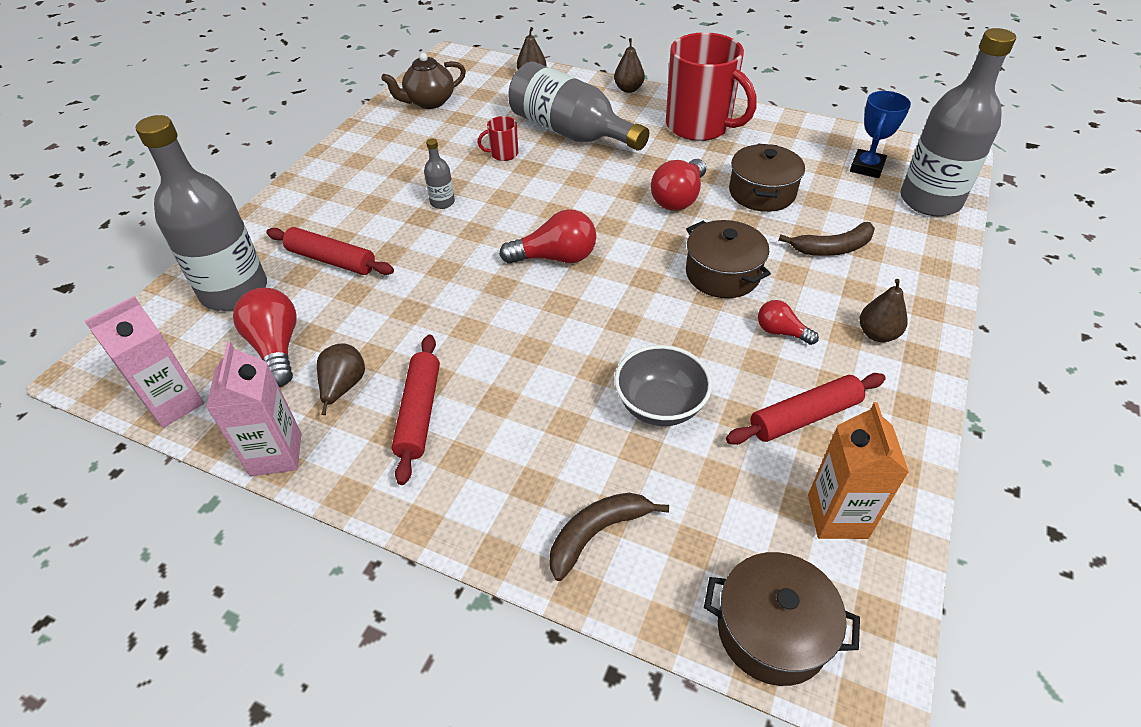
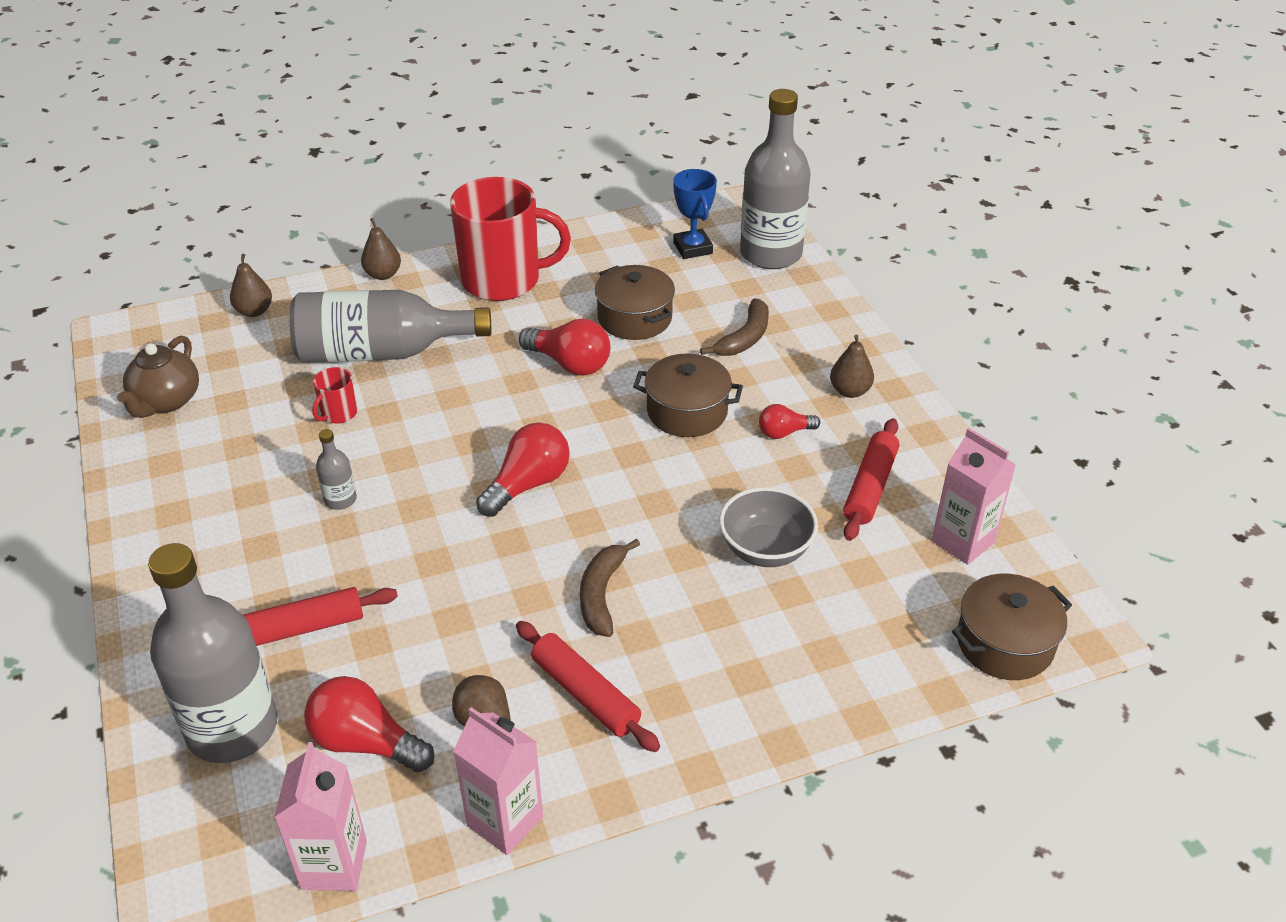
camera: 45 degrees left, 5 degrees down
brown banana [550,493,669,581] -> brown banana moved to [580,539,640,637]
red light bulb [651,159,706,211] -> red light bulb turned 45 degrees counterclockwise [519,319,611,376]
orange carton [808,402,909,539] -> pink carton [931,428,1016,565]

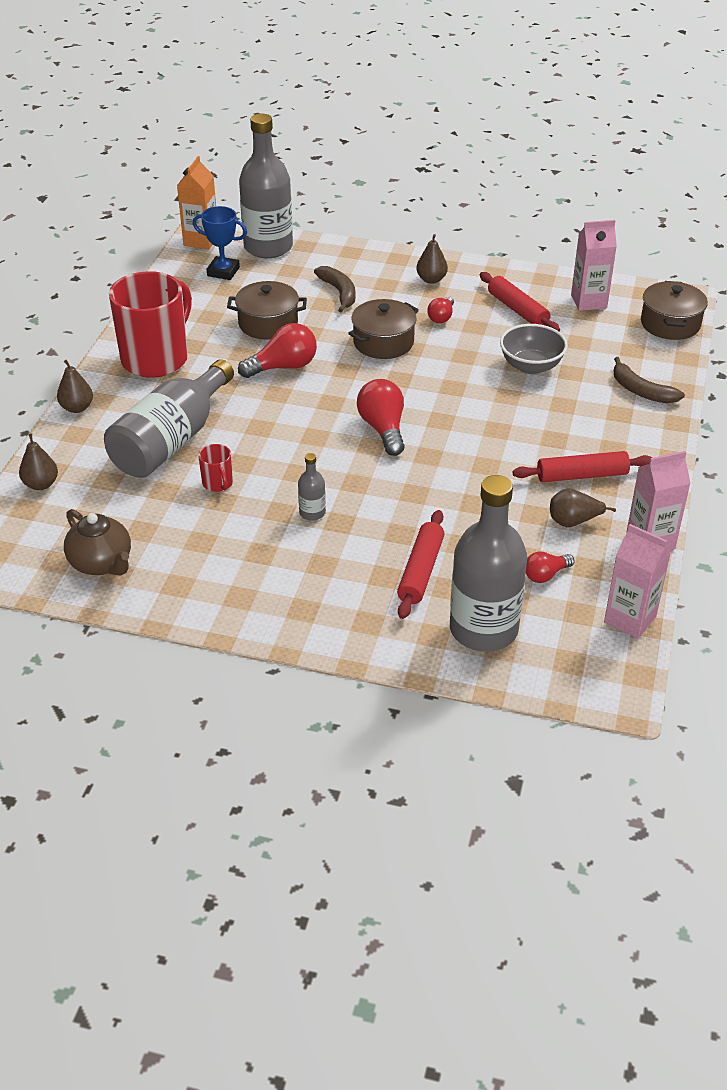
camera: 55 degrees left, 0 degrees up
red light bulb [304,676,434,772] -> red light bulb [526,551,575,583], size x0.59
brown banana [580,539,640,637] -> brown banana moved to [613,357,685,403]
none -> orange carton [177,156,216,249]

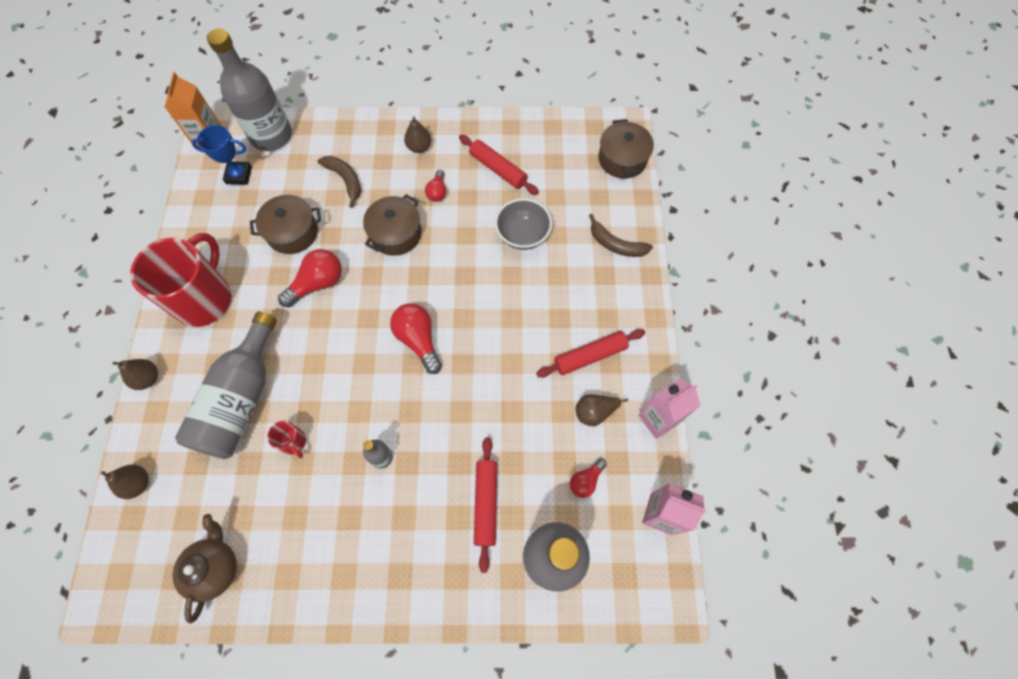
camera: 15 degrees left, 25 degrees up
brown teapot [64,509,131,576] -> brown teapot turned 120 degrees counterclockwise [173,514,237,624]
pink carton [571,220,617,311] -> none

